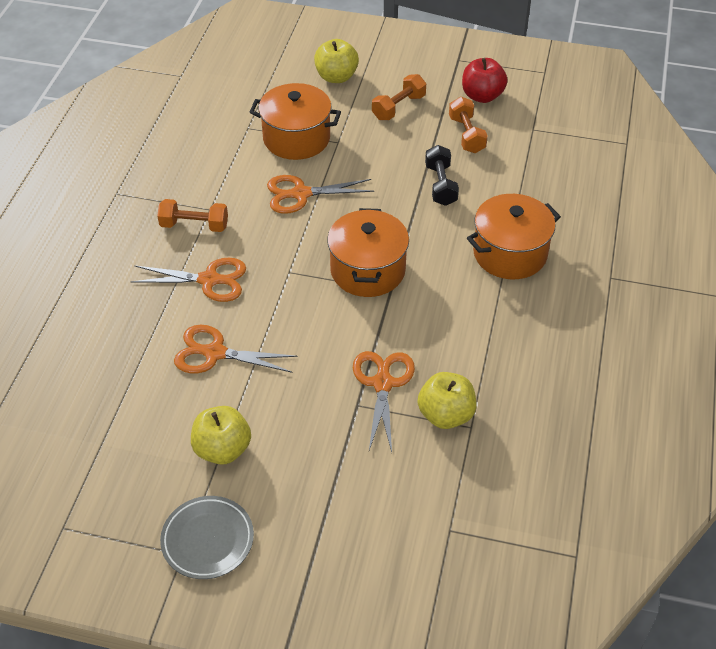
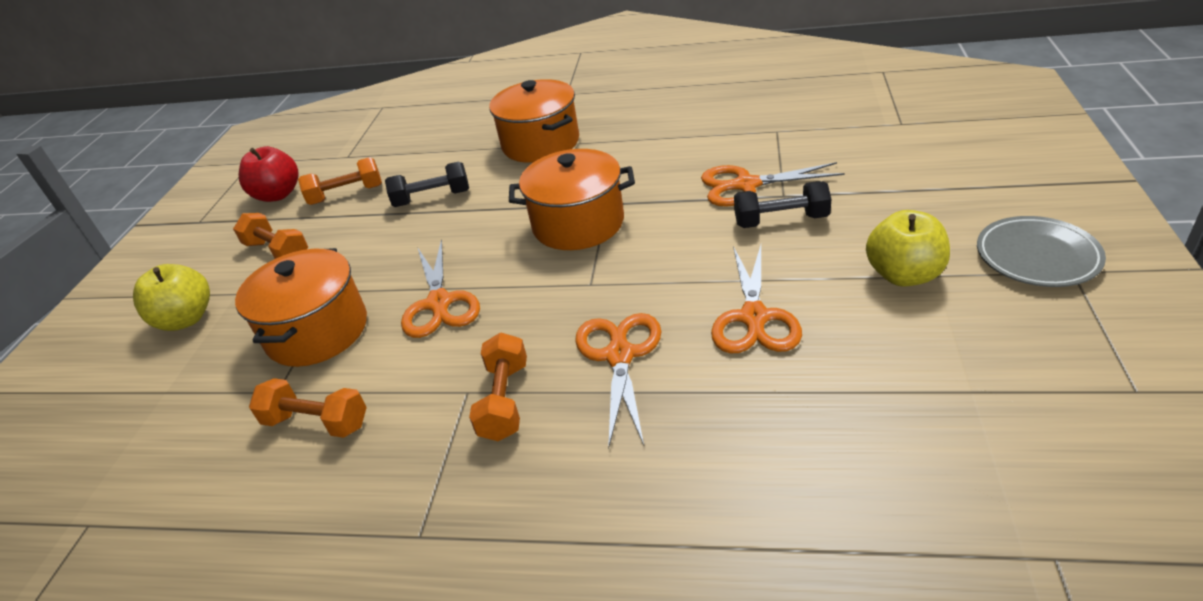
camera: 90 degrees left, 10 degrees down
yellow apple [418,372,476,429] -> none
none -> orange dumbbell [249,378,367,438]
none -> black dumbbell [734,181,831,228]

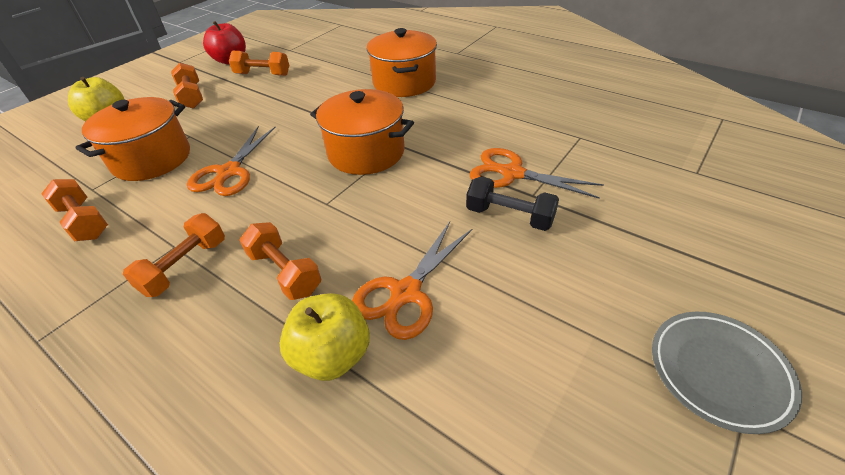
camera: 25 degrees right, 5 degrees up
black dumbbell [385,162,469,207] -> none
orange scissors [575,313,661,448] -> orange dumbbell [239,222,321,300]
yellow apple [866,210,950,287] -> yellow apple moved to [279,293,370,381]

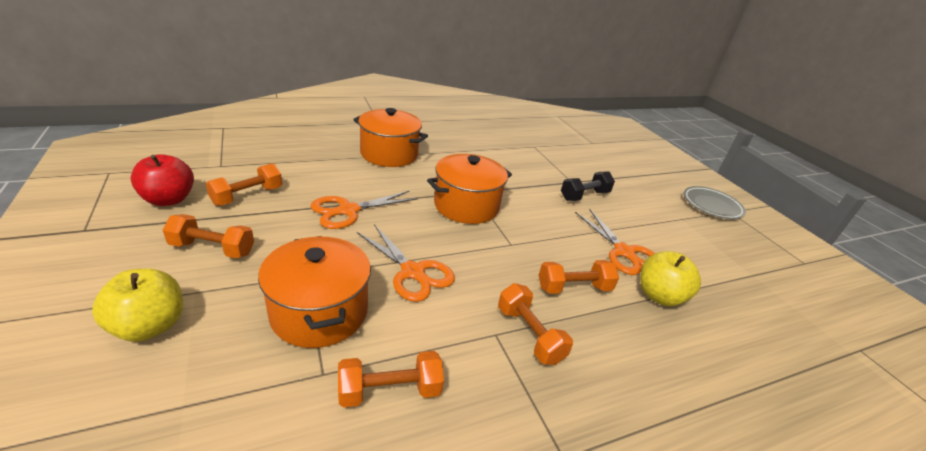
camera: 65 degrees left, 10 degrees down
orange scissors [470,148,604,199] -> orange scissors moved to [311,191,418,229]

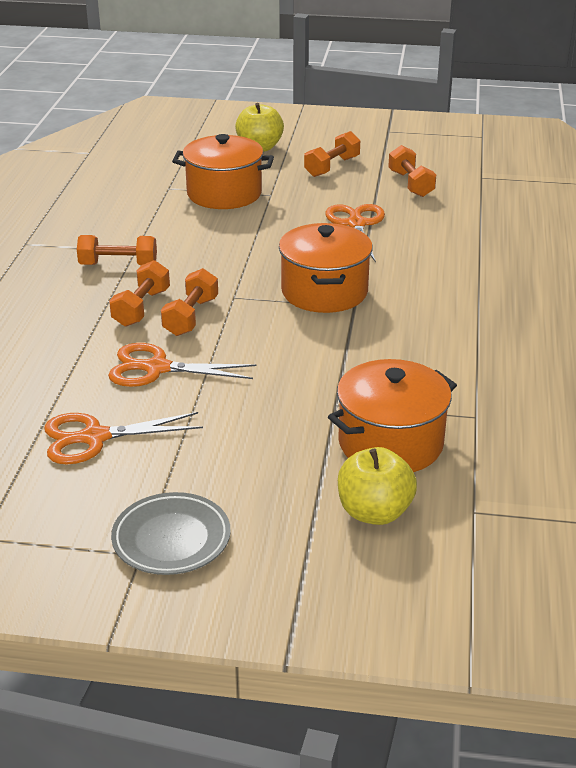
camera: 125 degrees right, 0 degrees up
red apple [131,154,194,206] -> none
orange dumbbell [338,351,444,407] -> orange dumbbell moved to [161,268,218,336]
orange pot [353,108,428,167] -> orange pot moved to [328,359,457,472]
orange scissors [357,224,455,302] -> orange scissors moved to [44,412,203,464]
black dumbbell [561,171,615,201] -> none
yellow apple [640,251,701,306] -> yellow apple moved to [338,447,417,525]

